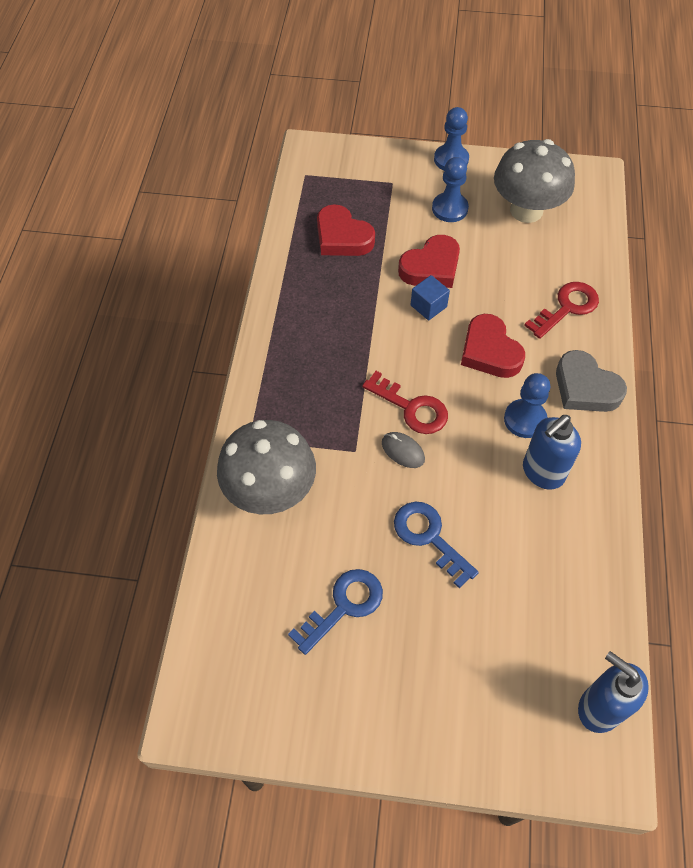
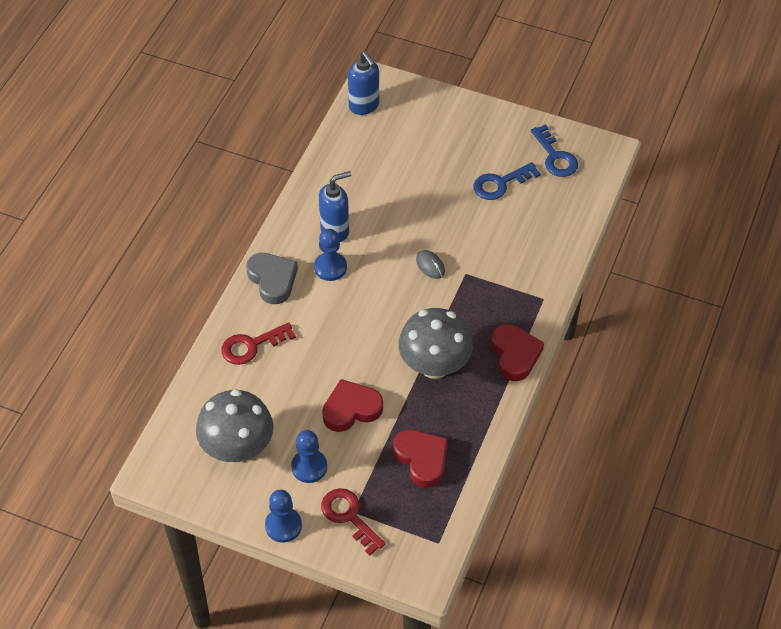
camera: 165 degrees left, 5 degrees down
grey mushroom [217,420,316,514] -> grey mushroom moved to [398,308,473,379]
red key [362,371,448,434] -> red key moved to [321,488,386,556]
blue key [394,502,479,588] -> blue key moved to [531,124,578,177]
blue cube [411,275,450,320] -> none
red heart [461,314,525,378] -> red heart moved to [491,324,544,381]

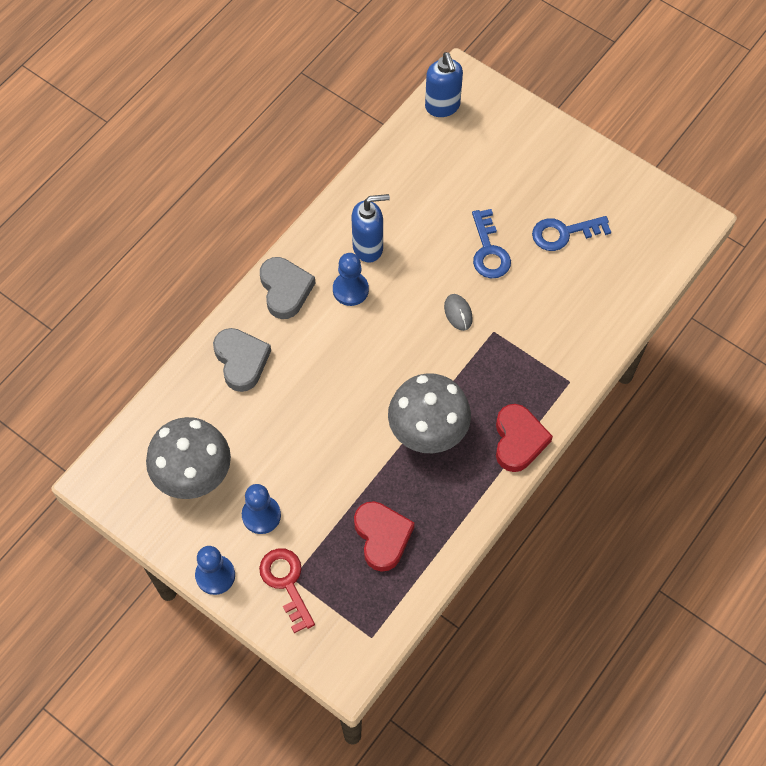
camera: 15 degrees right, 10 degrees up
red key [221,322,296,365] -> grey heart [213,328,271,392]
red heart [322,379,383,432] -> none
blue key [531,124,578,177] -> blue key moved to [472,209,511,278]

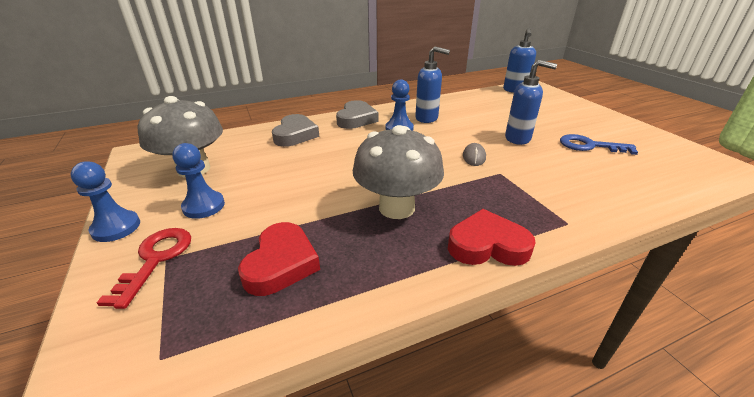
camera: 30 degrees right, 30 degrees down
blue key [472,209,511,278] -> blue soap dispenser [505,60,557,145]
red heart [496,404,553,472] -> red heart turned 120 degrees counterclockwise [448,209,536,266]

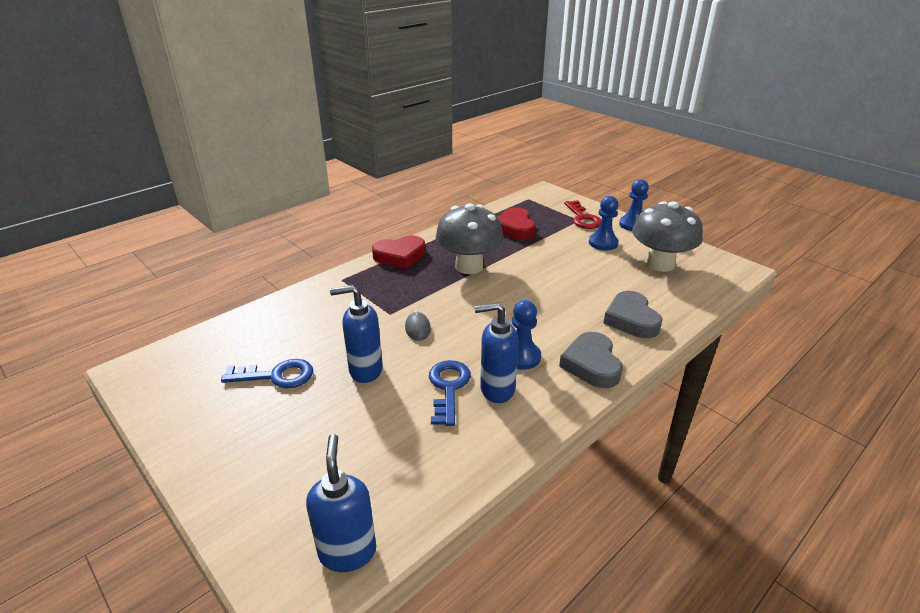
camera: 160 degrees right, 0 degrees up
none -> blue key [429,360,471,426]

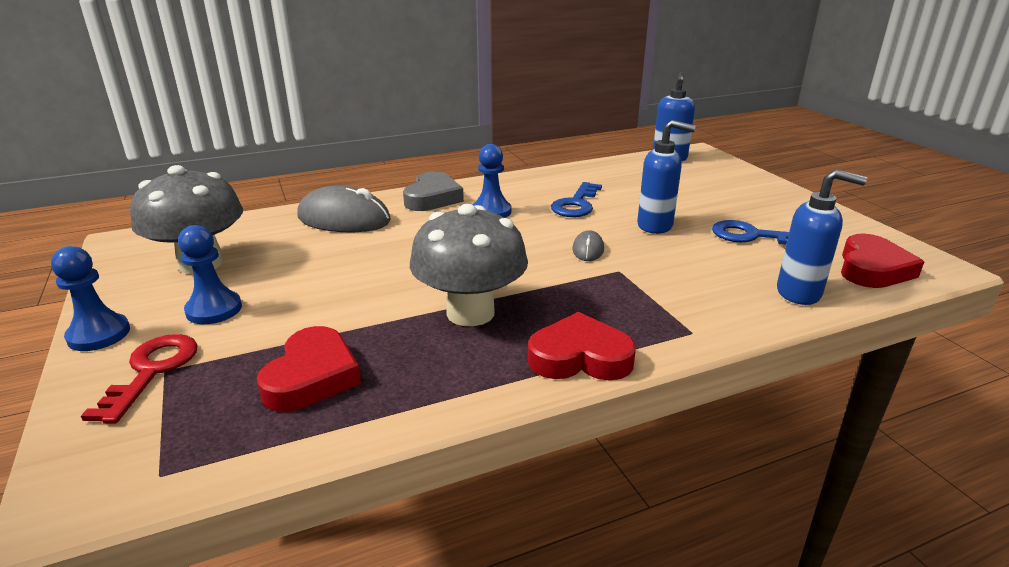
camera: 160 degrees left, 5 degrees down
blue soap dispenser [474,302,519,403] -> blue soap dispenser moved to [777,169,867,305]
grey heart [604,291,663,338] -> grey mouse [297,186,391,232]
none -> red heart [841,234,924,288]

